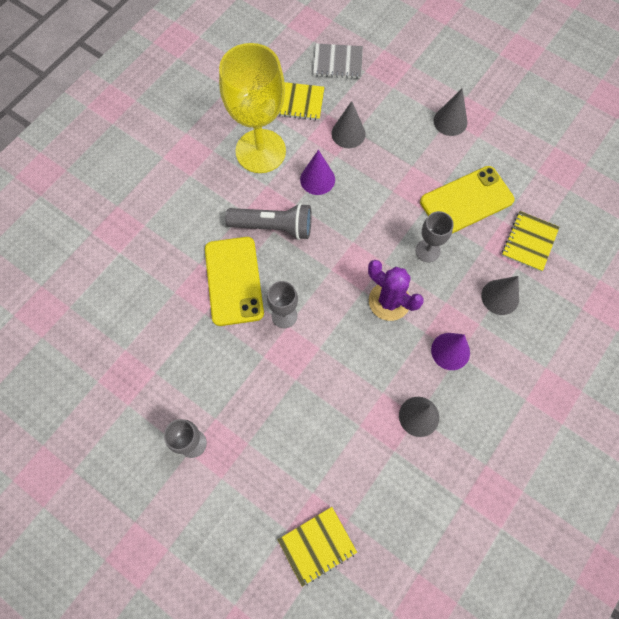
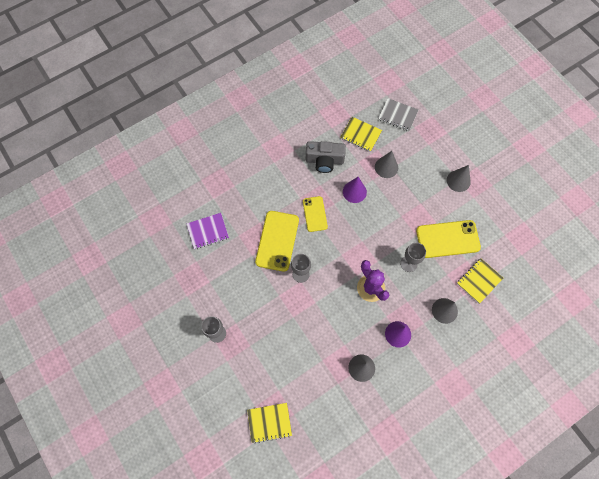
camera: 20 degrees right, 0 degrees up
yellow goblet [219,43,286,173] -> grey camera [306,141,346,173]
grey flashlight [225,203,312,240] -> yellow phone [303,196,328,232]
none -> purple notebook [187,213,229,249]

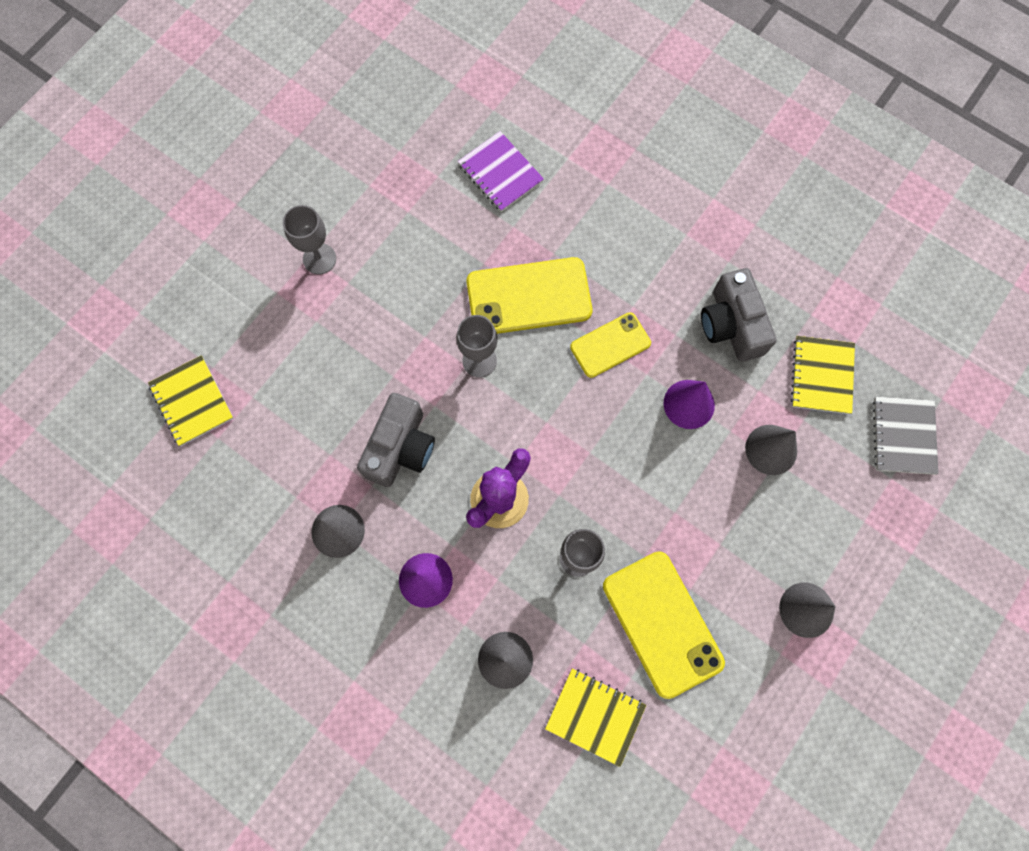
camera: 70 degrees right, 5 degrees up
none -> grey camera [357,393,435,487]

